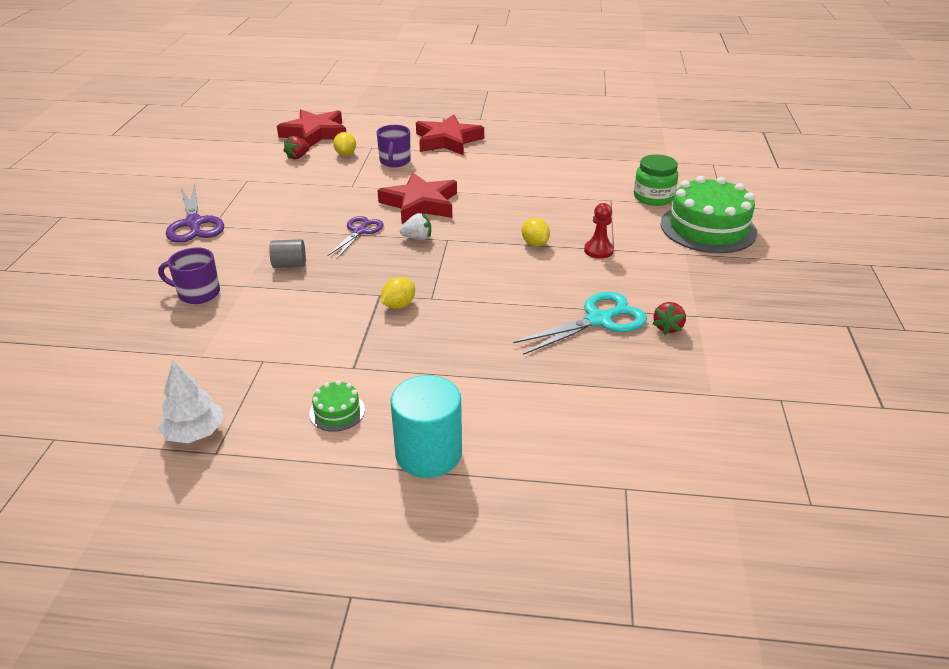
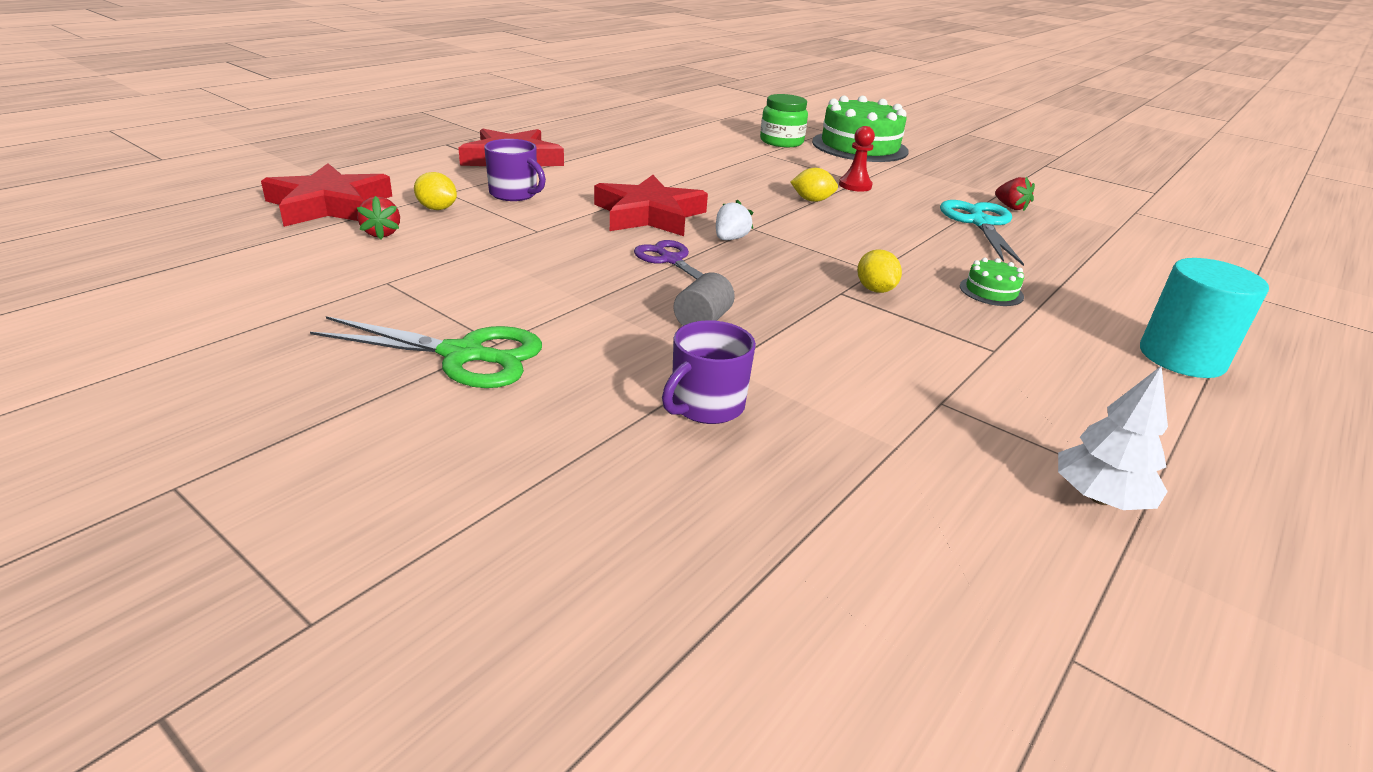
camera: 60 degrees left, 5 degrees down
purple scissors [166,184,224,243] -> green scissors [310,316,542,388]
green cake [309,380,365,432] -> green cake moved to [960,258,1024,306]

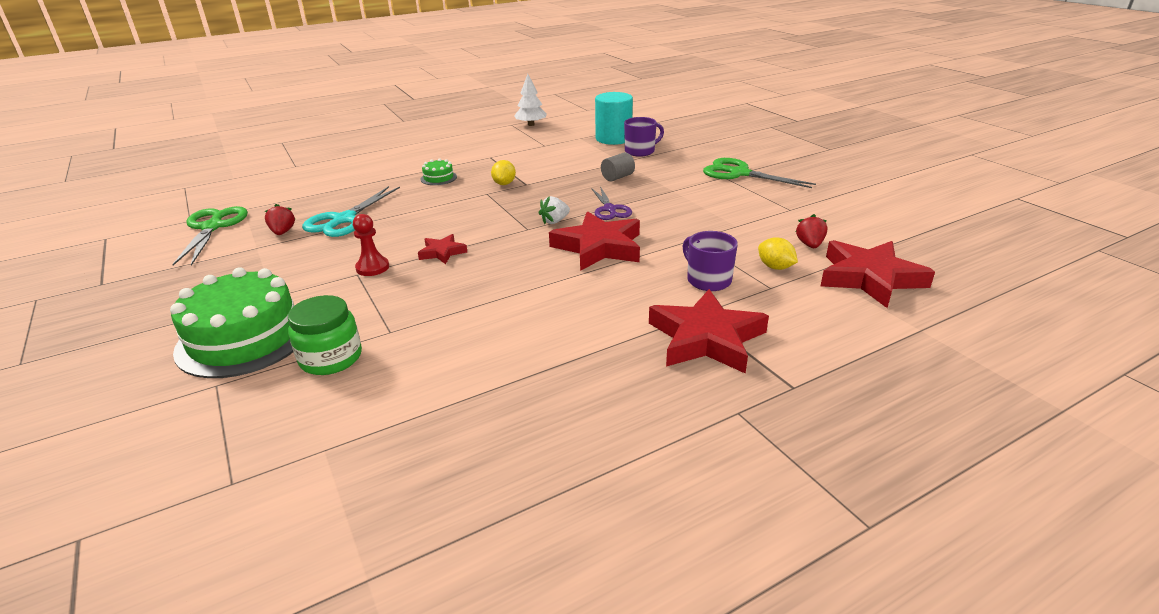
camera: 155 degrees left, 0 degrees up
yellow lemon [791,168,838,202] -> red star [418,234,467,264]
turquoise cylinder [1140,258,1269,378] -> turquoise cylinder moved to [595,92,633,145]
none -> green scissors [172,206,248,266]

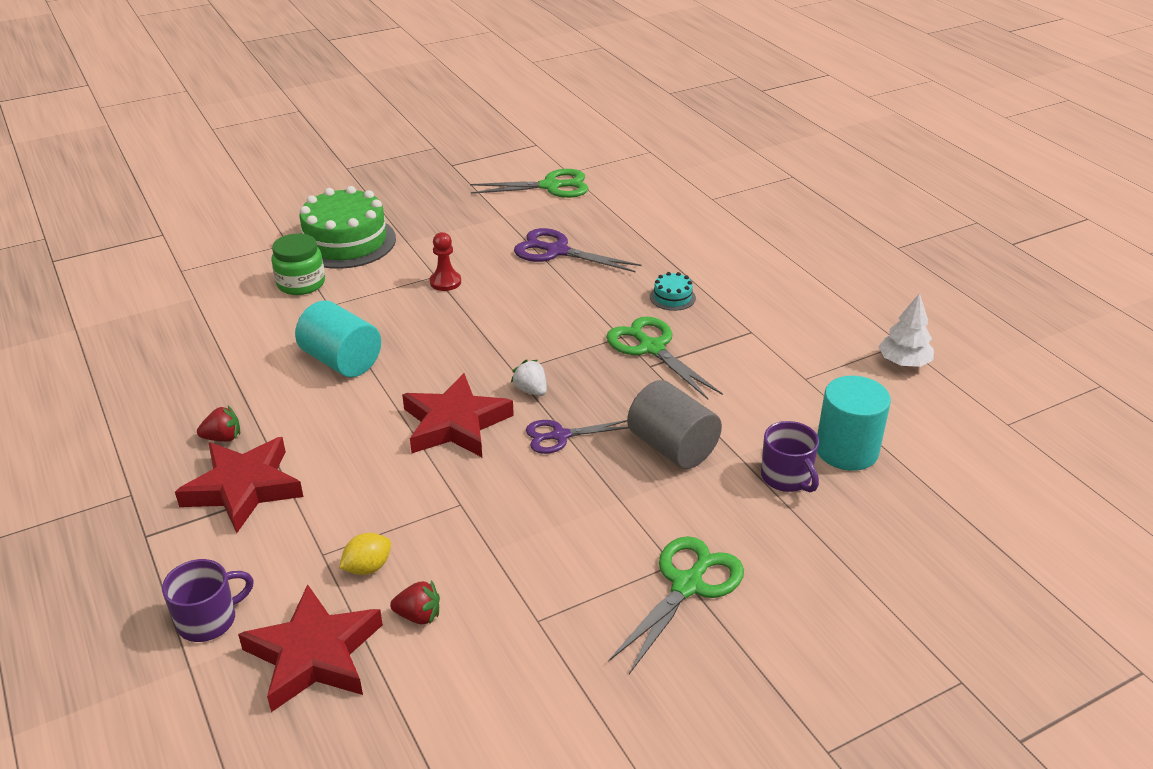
camera: 90 degrees right, 5 degrees up
red strawberry [265,204,296,235] -> red strawberry moved to [197,406,240,442]
turquoise scissors [302,186,400,237] -> purple scissors [514,228,642,272]
red star [418,234,467,264] -> none
green cake [420,158,457,185] -> turquoise cake [650,272,696,311]
yellow lemon [491,160,516,185] -> green scissors [606,316,723,399]
grey cylinder [601,152,635,181] -> grey cylinder [627,380,722,469], size x1.83
purple mug [683,231,738,291] -> purple mug moved to [162,559,254,642]
none -> turquoise cylinder [295,301,381,377]

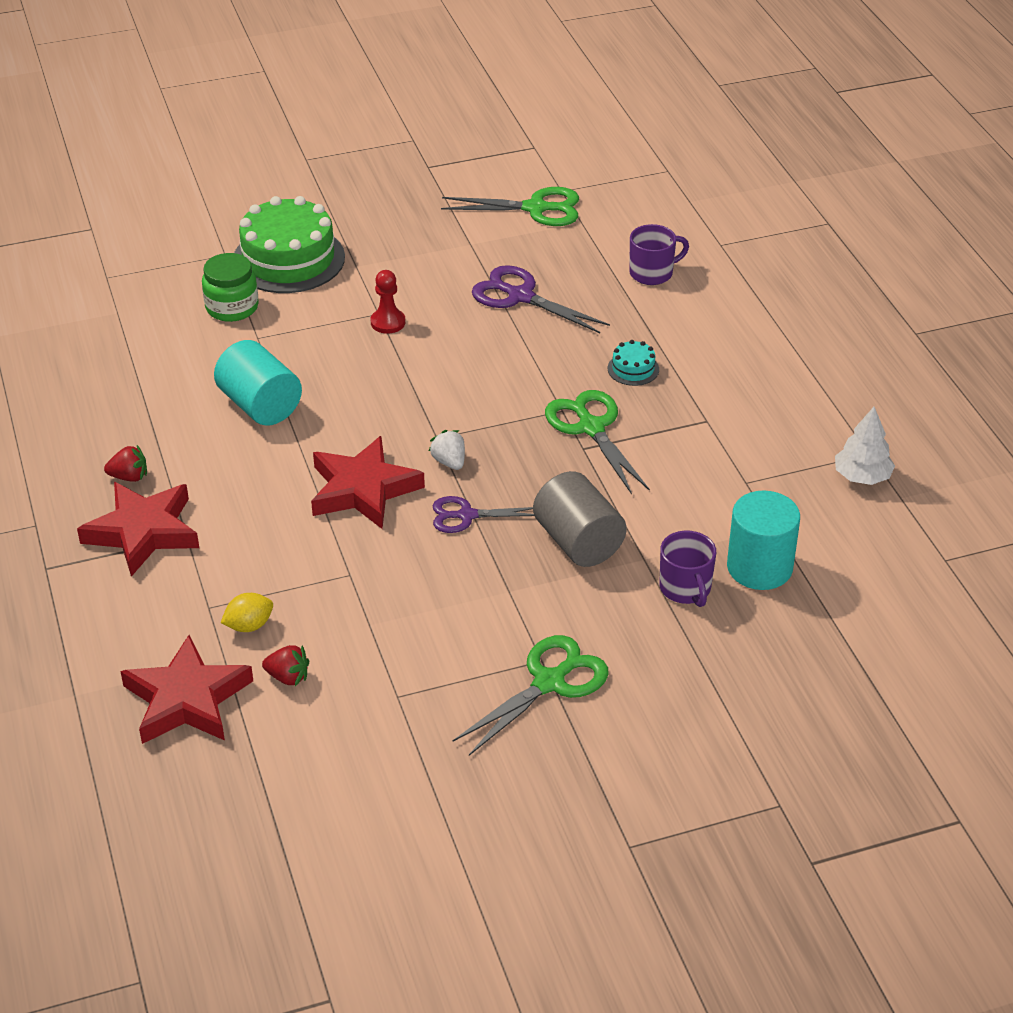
camera: 10 degrees right, 5 degrees up
purple mug [162,559,254,642] -> purple mug moved to [629,224,689,285]

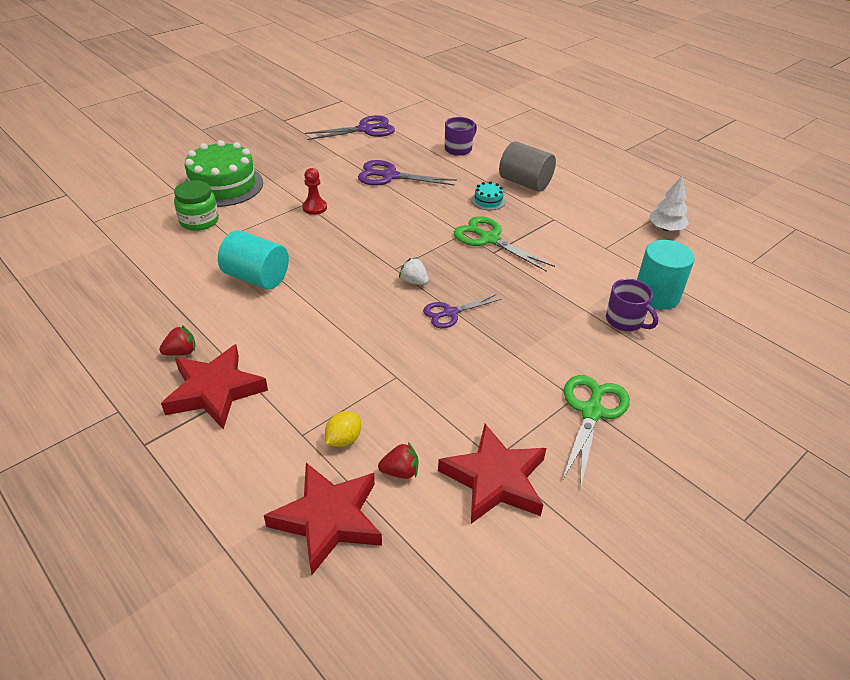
camera: 25 degrees left, 0 degrees up
red star [311,436,425,529] -> red star moved to [438,424,547,524]
green scissors [441,187,579,226] -> purple scissors [305,115,395,140]
grey cylinder [533,471,627,567] -> grey cylinder moved to [499,141,556,192]

